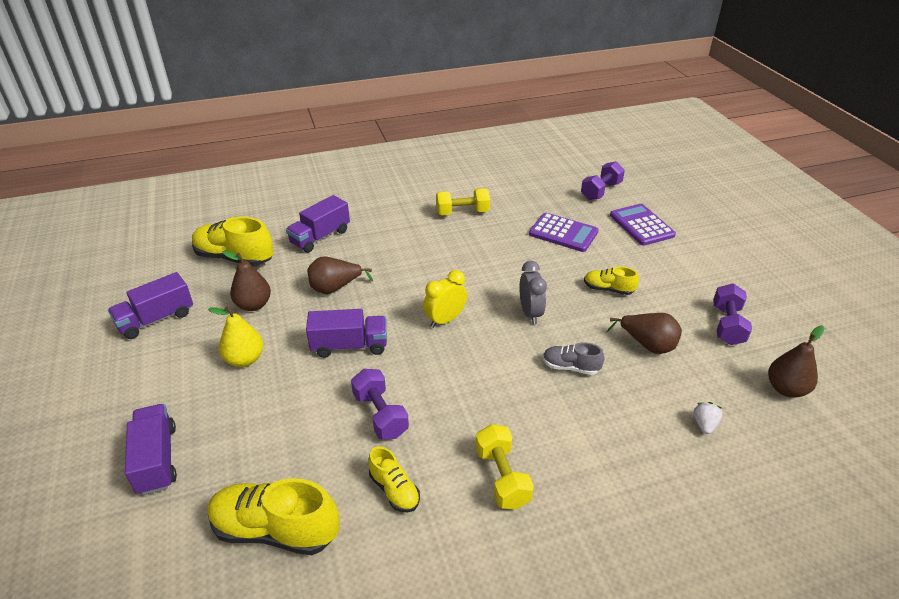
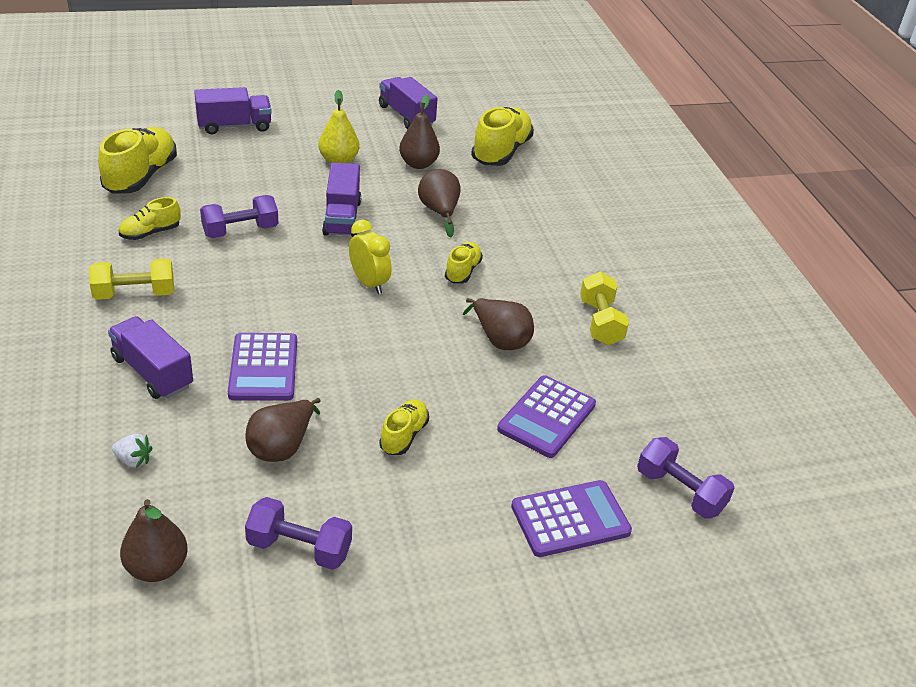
camera: 90 degrees right, 0 degrees up
purple truck [286,195,350,253] -> purple truck moved to [108,316,193,399]
grey clock [519,261,547,324] -> none
grey shoe [543,342,604,375] -> purple calculator [228,333,297,401]
none -> yellow shoe [445,242,483,284]
none -> brown pear [463,298,534,350]

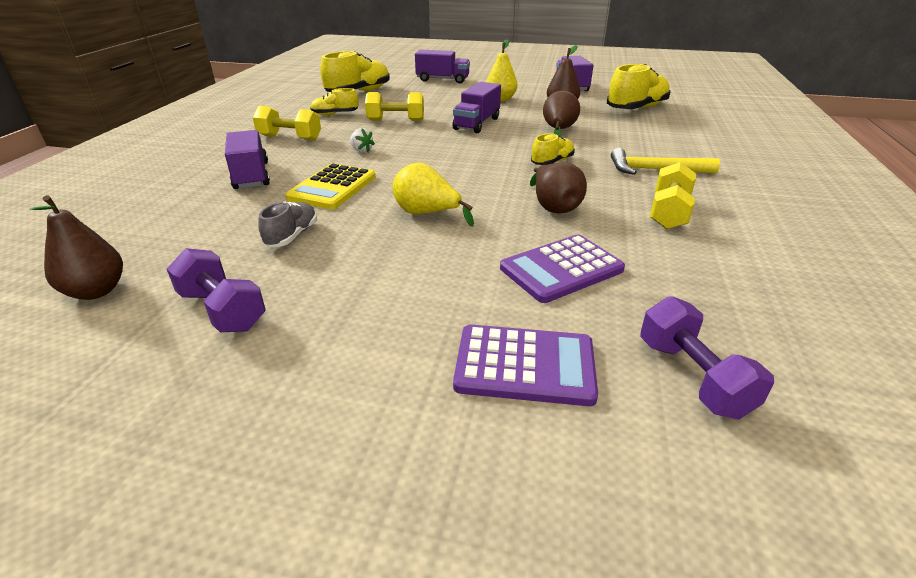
camera: 30 degrees right, 5 degrees down
white strawberry [112,434,153,468] -> white strawberry moved to [350,128,375,153]
purple dumbbell [200,195,278,238] -> yellow dumbbell [365,92,424,121]
purple calculator [228,333,297,401] -> yellow calculator [285,163,376,209]
brown pear [245,398,321,462] -> grey shoe [258,202,317,247]
yellow clock [349,220,392,294] -> none
yellow shoe [379,399,429,455] -> none
none -> yellow pear [393,162,474,227]
none -> yellow hammer [611,148,720,175]

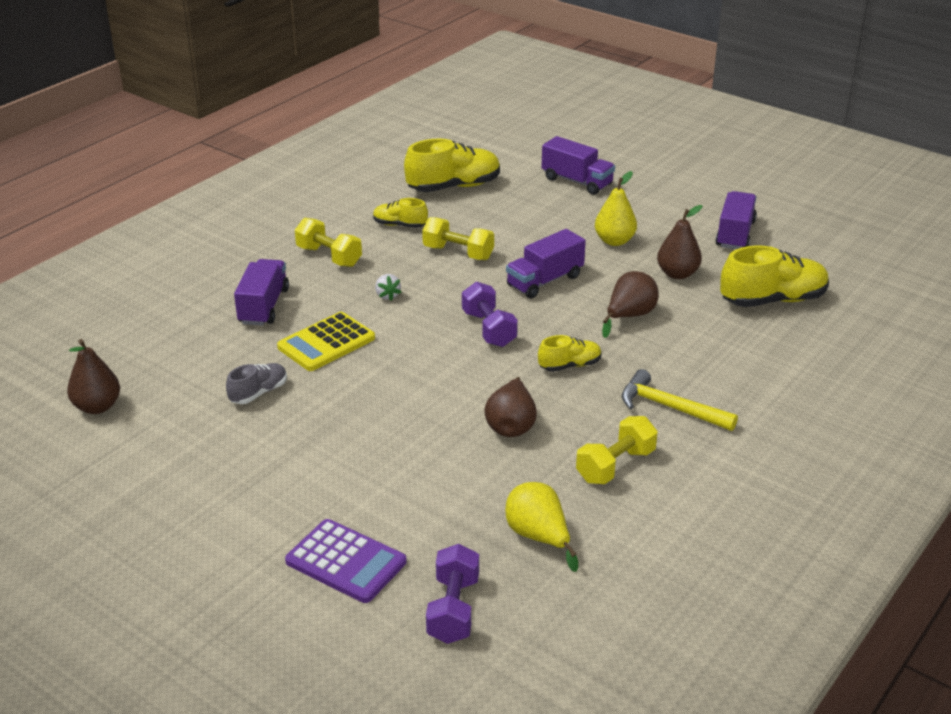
camera: 25 degrees right, 0 degrees up
purple dumbbell [167,248,266,332] -> purple dumbbell moved to [462,282,518,347]
yellow pear [393,162,474,227] -> yellow pear moved to [505,482,578,572]
purple calculator [500,234,625,303] -> none

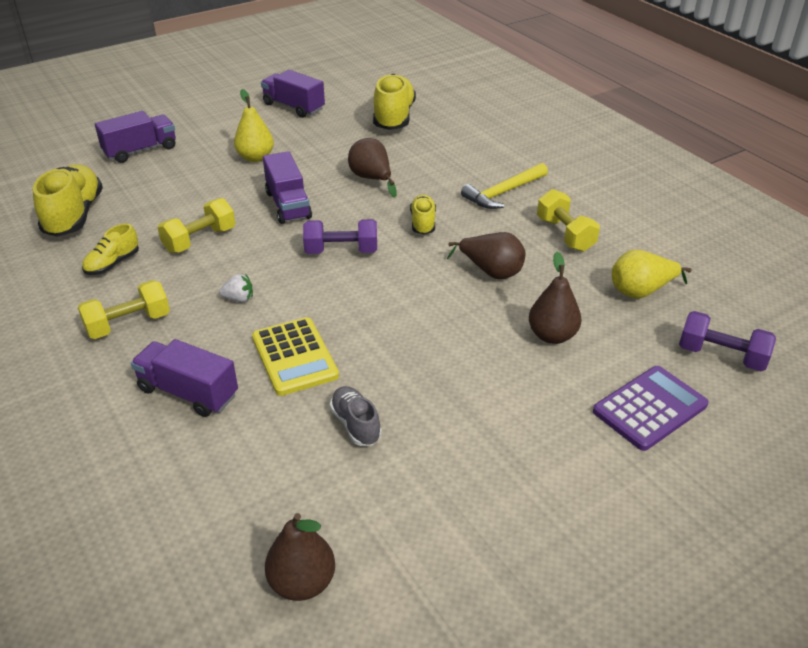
camera: 70 degrees left, 5 degrees up
brown pear [657,205,702,279] -> brown pear moved to [529,252,581,344]

